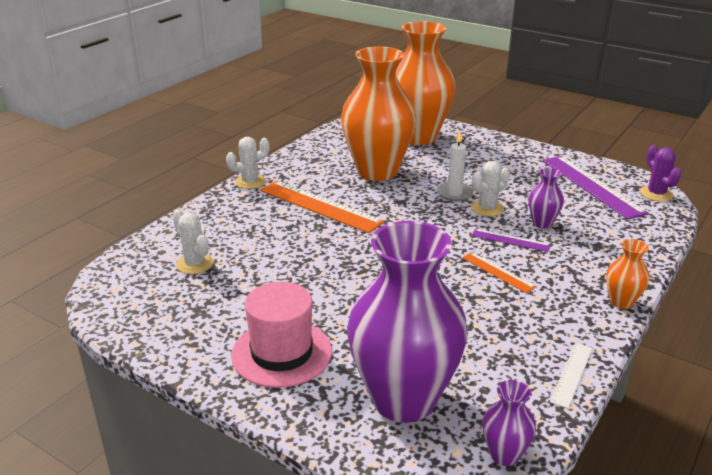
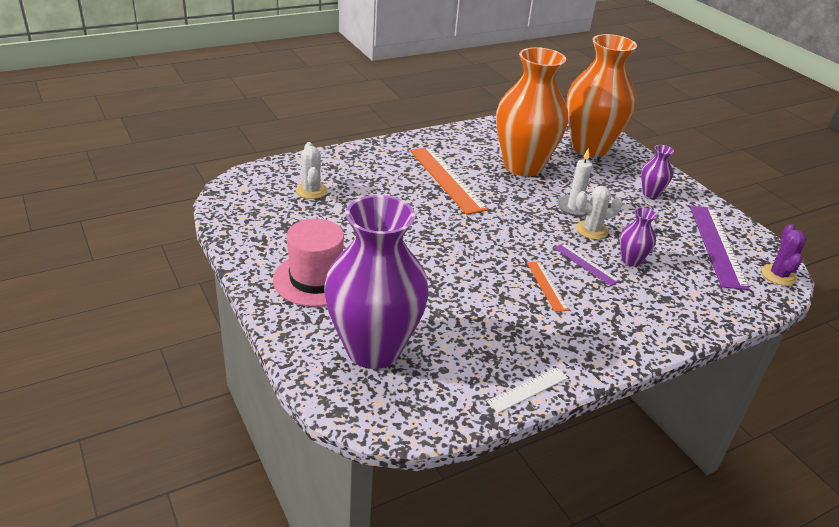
camera: 25 degrees right, 5 degrees up
white cactus [226,137,270,189] -> none
purple vase [482,380,536,466] -> purple vase moved to [641,145,674,198]
orange vase [606,239,649,309] -> none

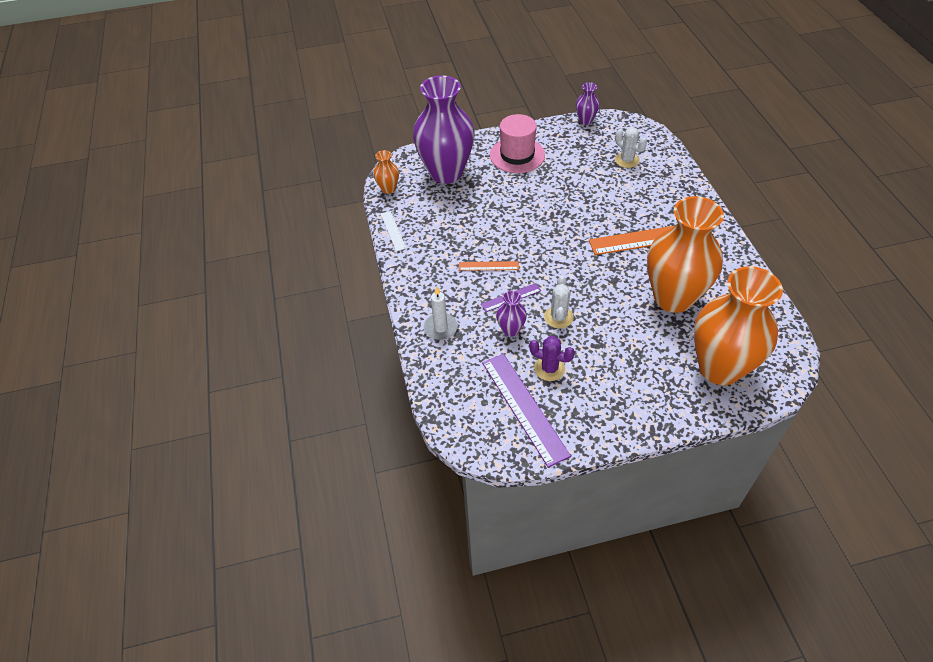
camera: 110 degrees right, 15 degrees up
white cactus [296,142,327,199] -> white cactus turned 45 degrees clockwise [615,127,647,168]
white candle [557,149,592,217] -> white candle moved to [424,287,458,340]
purple vase [641,145,674,198] -> purple vase moved to [576,82,600,125]
purple ruler [690,206,749,290] -> purple ruler turned 45 degrees clockwise [482,354,571,468]
purple cactus [761,224,807,286] -> purple cactus moved to [529,336,575,381]
none -> orange vase [373,150,399,194]

